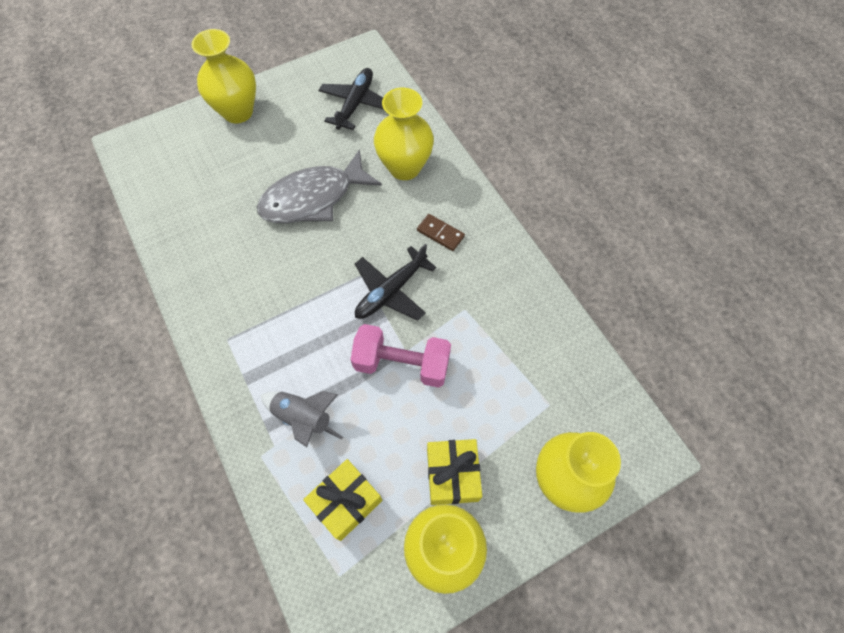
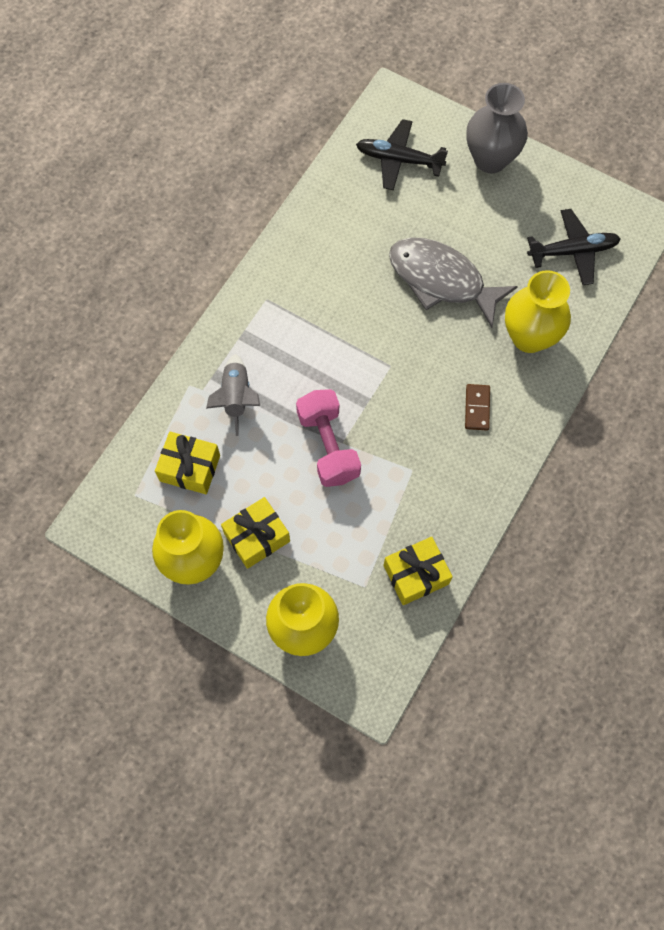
camera: 60 degrees right, 5 degrees up
yellow vase [191,29,256,123] -> grey vase [466,83,528,174]
black plane [355,244,436,321] -> black plane moved to [356,119,448,190]
none -> yellow gift [384,537,453,605]

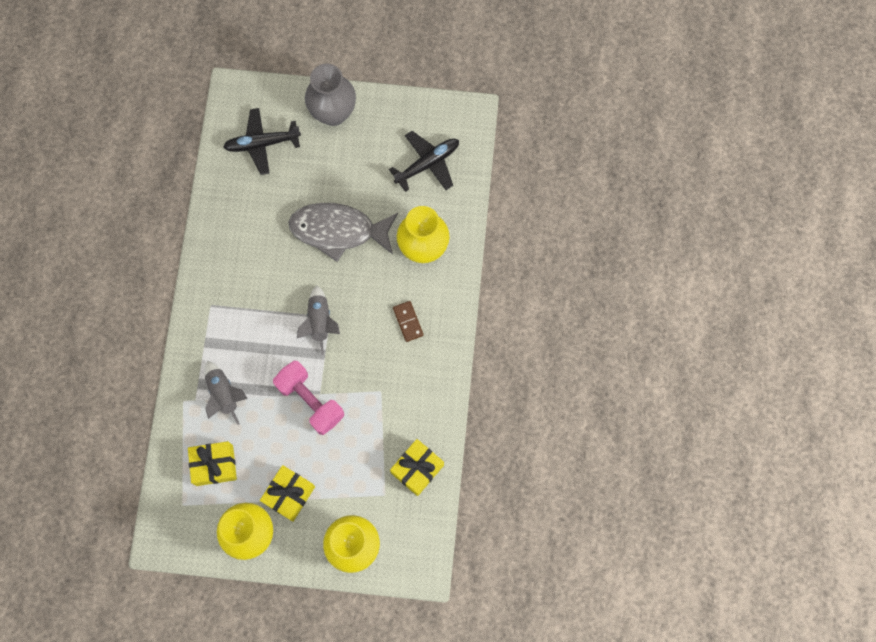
camera: 25 degrees left, 5 degrees up
none -> grey rocket [297,286,340,355]

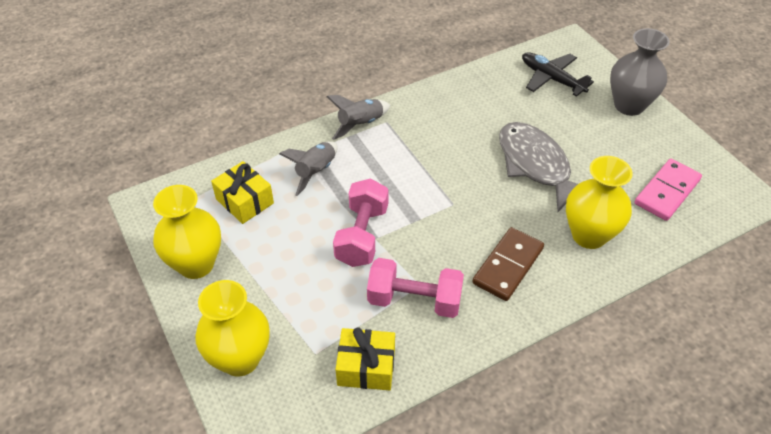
camera: 55 degrees right, 25 degrees down
yellow gift [260,465,315,522] -> none
grey rocket [297,286,340,355] -> grey rocket moved to [326,95,390,140]
black plane [389,131,459,192] -> pink domino [635,159,702,221]
brown domino [393,301,424,342] -> brown domino [472,227,544,301], size x1.70
none -> pink dumbbell [367,258,464,318]

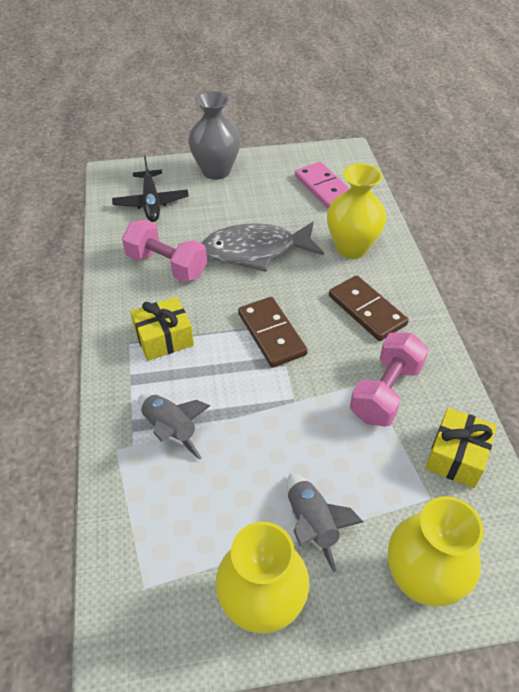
camera: 70 degrees left, 0 degrees up
yellow gift [211,161,274,224] -> yellow gift moved to [130,297,194,361]
grey rocket [326,95,390,140] -> grey rocket moved to [287,473,363,572]
pink dumbbell [333,178,388,267] -> pink dumbbell moved to [122,220,207,282]
black plane [522,52,594,97] -> black plane turned 75 degrees counterclockwise [112,156,189,222]
none -> brown domino [238,297,308,368]

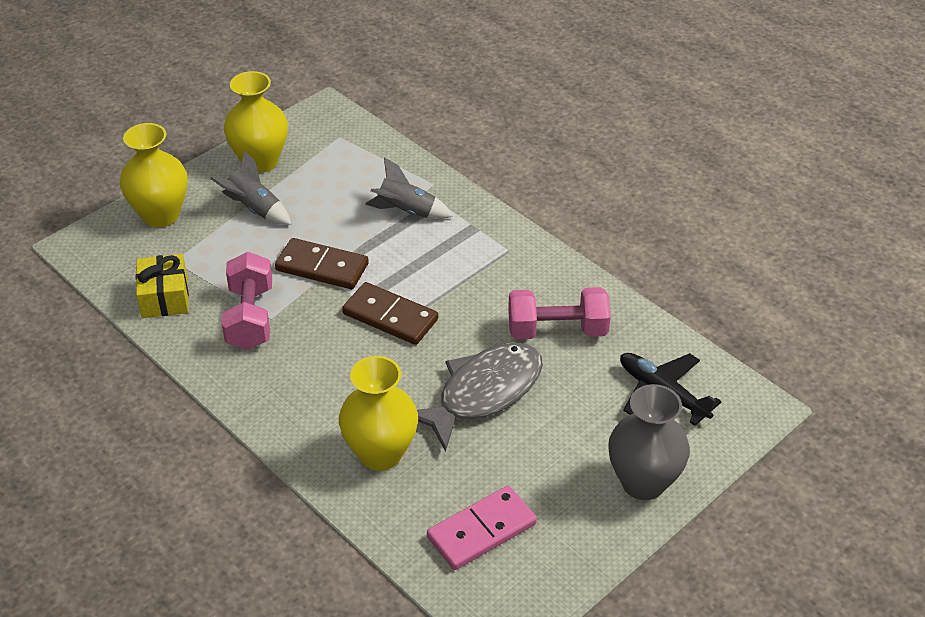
camera: 145 degrees right, 5 degrees down
yellow gift [130,297,194,361] -> none
pink domino [295,162,350,209] -> pink domino turned 60 degrees counterclockwise [427,486,537,570]
brown domino [329,275,409,341] -> brown domino moved to [275,238,369,289]

